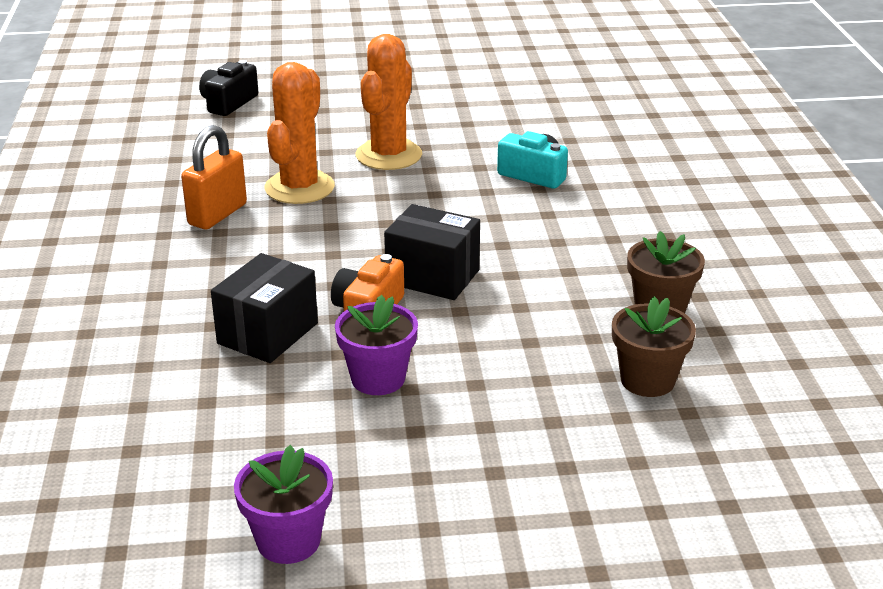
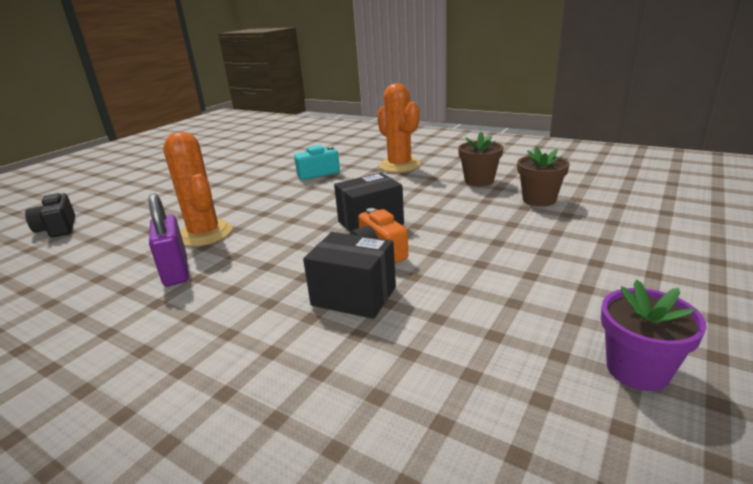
camera: 50 degrees left, 5 degrees down
orange padlock [181,125,247,229] -> purple padlock [148,193,189,286]
black box [211,253,318,363] -> black box turned 45 degrees counterclockwise [303,232,396,319]
purple flower pot [335,295,418,395] -> none
orange cactus [356,34,422,170] -> orange cactus moved to [377,83,421,172]

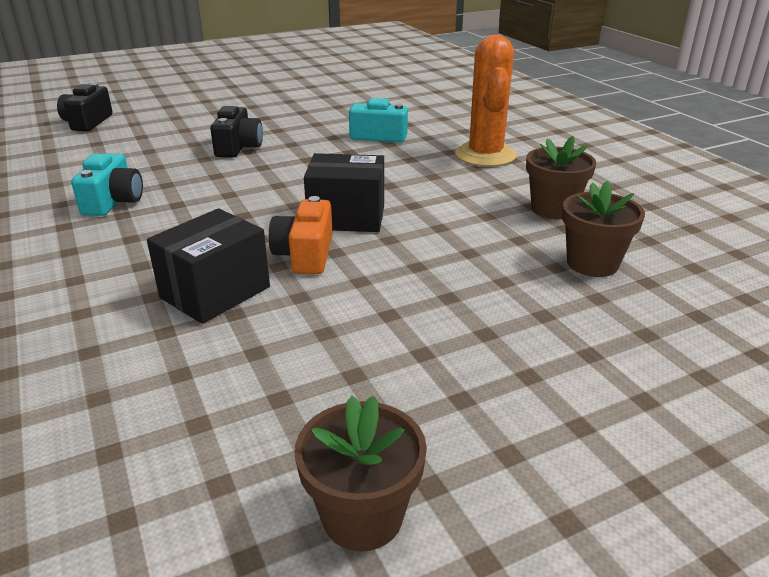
camera: 30 degrees right, 5 degrees up
purple padlock [148,193,189,286] -> turquoise camera [71,153,143,216]
orange cactus [163,132,232,247] -> none
black box [303,232,396,319] -> black box turned 75 degrees clockwise [147,208,270,324]
purple flower pot [601,280,707,391] -> brown flower pot [295,396,427,551]
none -> black camera [210,106,263,157]

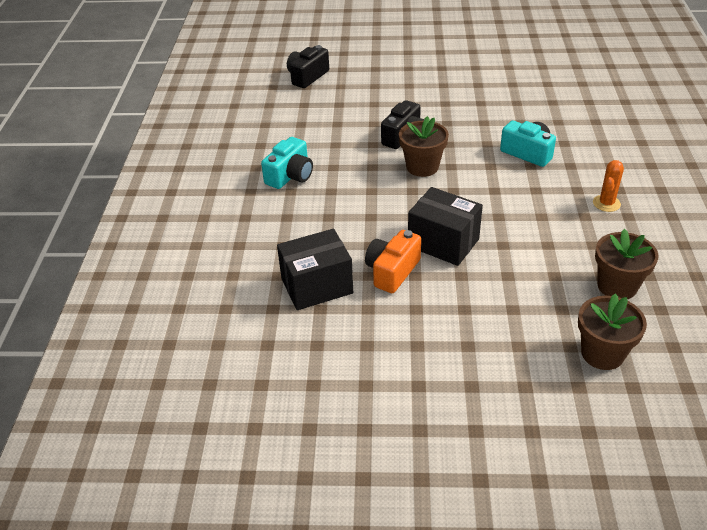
camera: 30 degrees right, 10 degrees up
brown flower pot [295,396,427,551] -> brown flower pot moved to [399,116,449,177]
orange cactus [455,35,517,167] -> orange cactus [593,160,624,212], size x0.48

